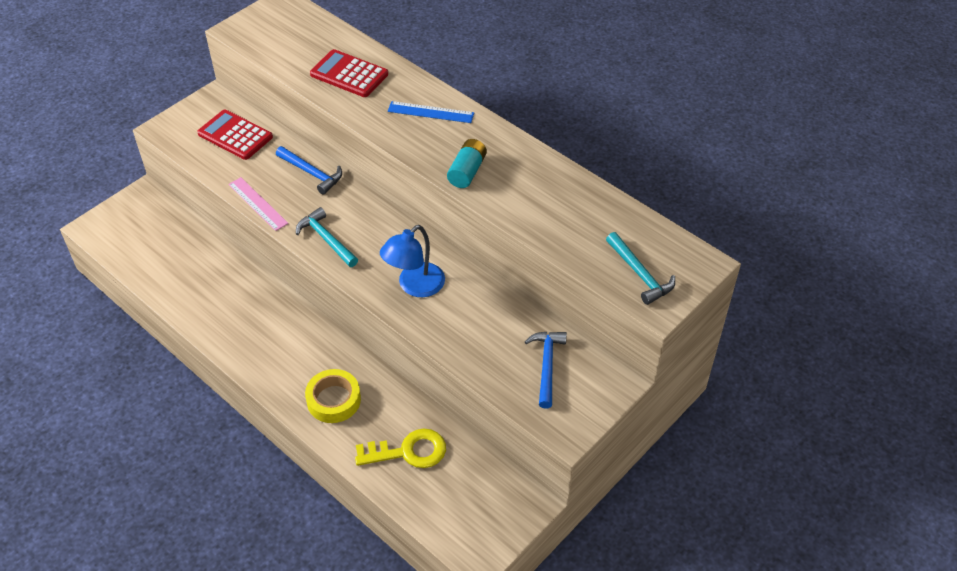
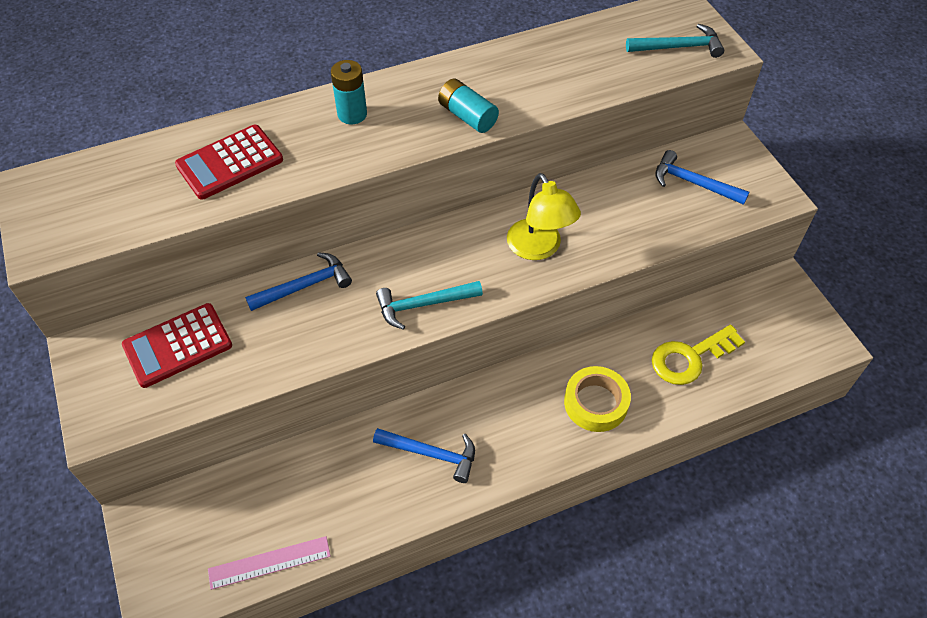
camera: 65 degrees left, 5 degrees up
pink ruler [228,177,289,231] -> pink ruler moved to [208,536,331,590]
yellow key [355,428,446,468] -> yellow key turned 135 degrees counterclockwise [652,325,745,385]
blue lamp [380,225,445,297] -> yellow lamp [507,173,581,260]
blue ruler [388,101,474,123] -> turquoise battery [331,60,367,124]
none -> blue hammer [373,428,475,483]

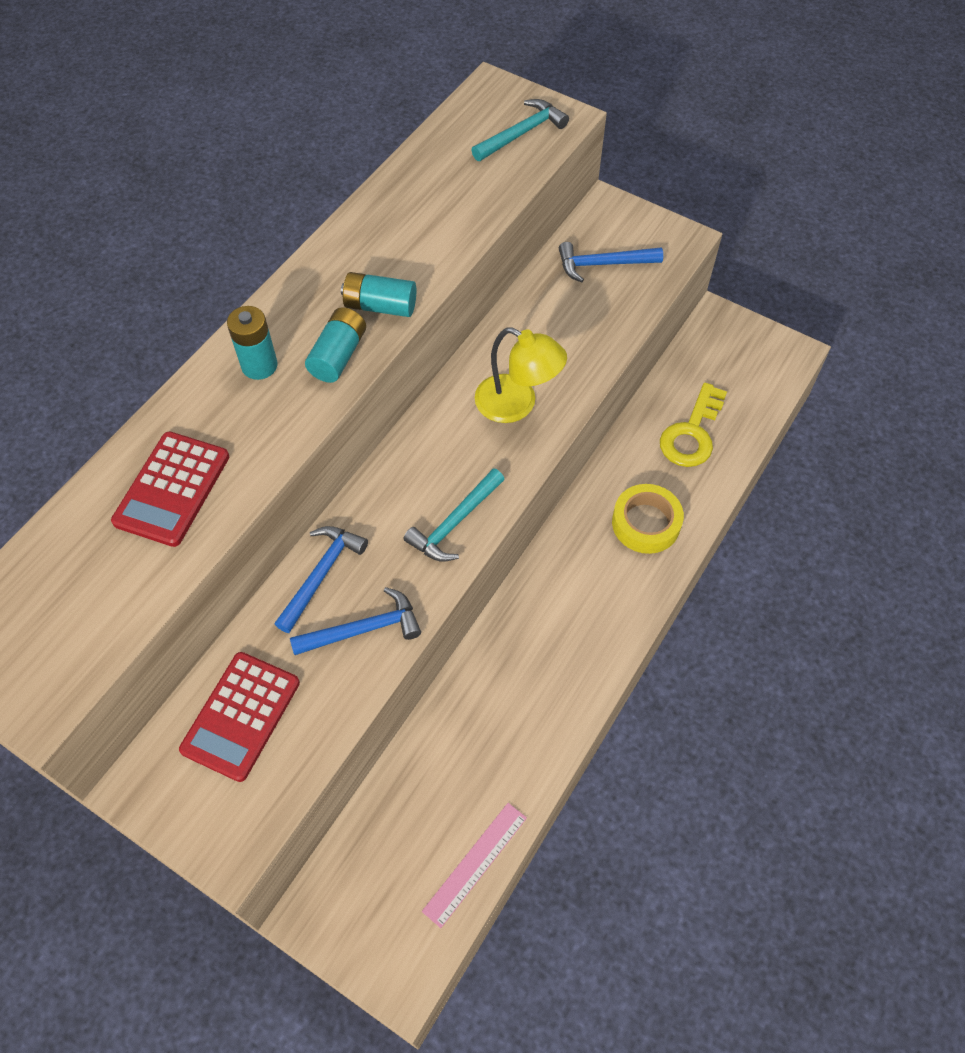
camera: 35 degrees left, 5 degrees up
blue hammer [373,428,475,483] -> blue hammer moved to [290,587,421,655]
none -> turquoise battery [305,307,366,383]

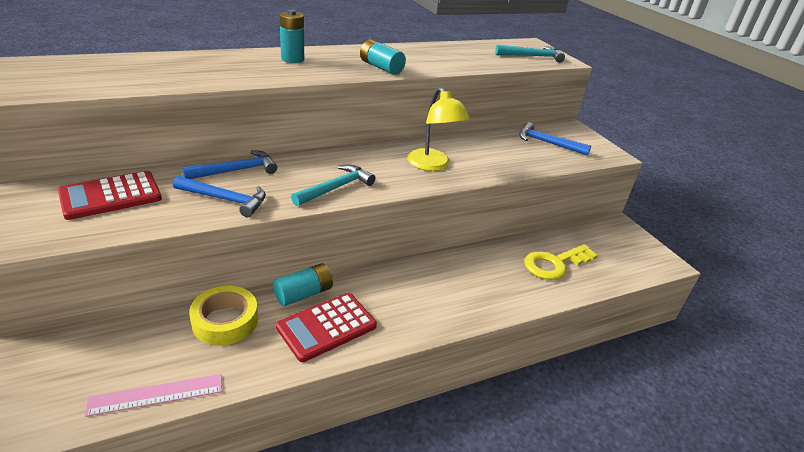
camera: 30 degrees right, 25 degrees down
red calculator [111,432,229,547] -> red calculator moved to [276,293,377,362]
turquoise battery [305,307,366,383] -> turquoise battery moved to [273,263,333,306]
turquoise hammer [404,468,505,562] -> turquoise hammer turned 150 degrees clockwise [291,165,375,206]
yellow tape [612,484,684,554] -> yellow tape moved to [189,286,258,346]

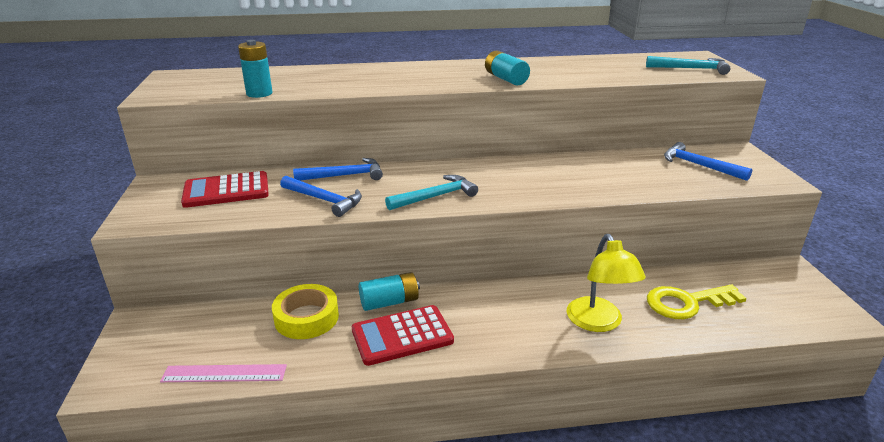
camera: 20 degrees right, 5 degrees down
turquoise battery [279,10,304,63] -> turquoise battery moved to [238,40,272,98]
yellow lamp [407,87,470,171] -> yellow lamp moved to [567,234,646,332]

